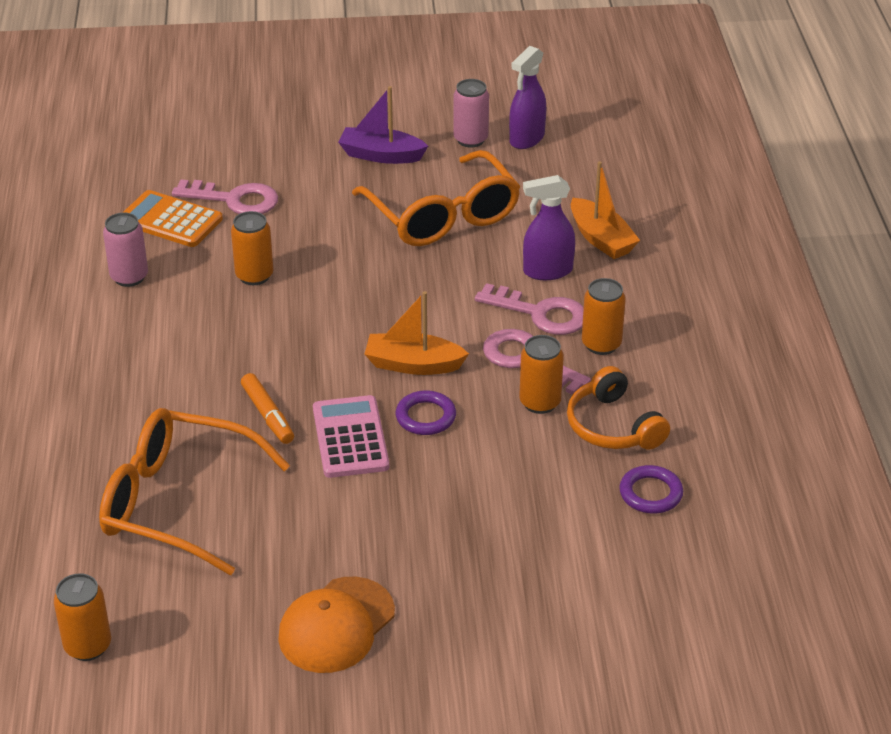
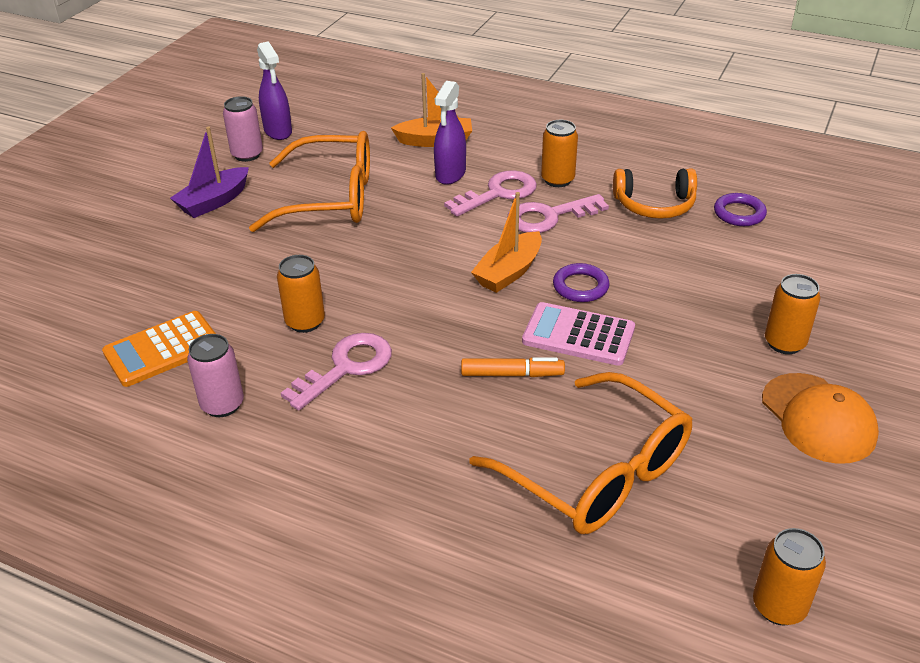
camera: 60 degrees left, 0 degrees up
orange glasses [99,408,290,575] -> orange glasses turned 90 degrees counterclockwise [469,372,692,534]
pink key [172,179,278,214] -> pink key moved to [281,333,392,411]
orange can [519,335,564,414] -> orange can moved to [765,274,820,354]

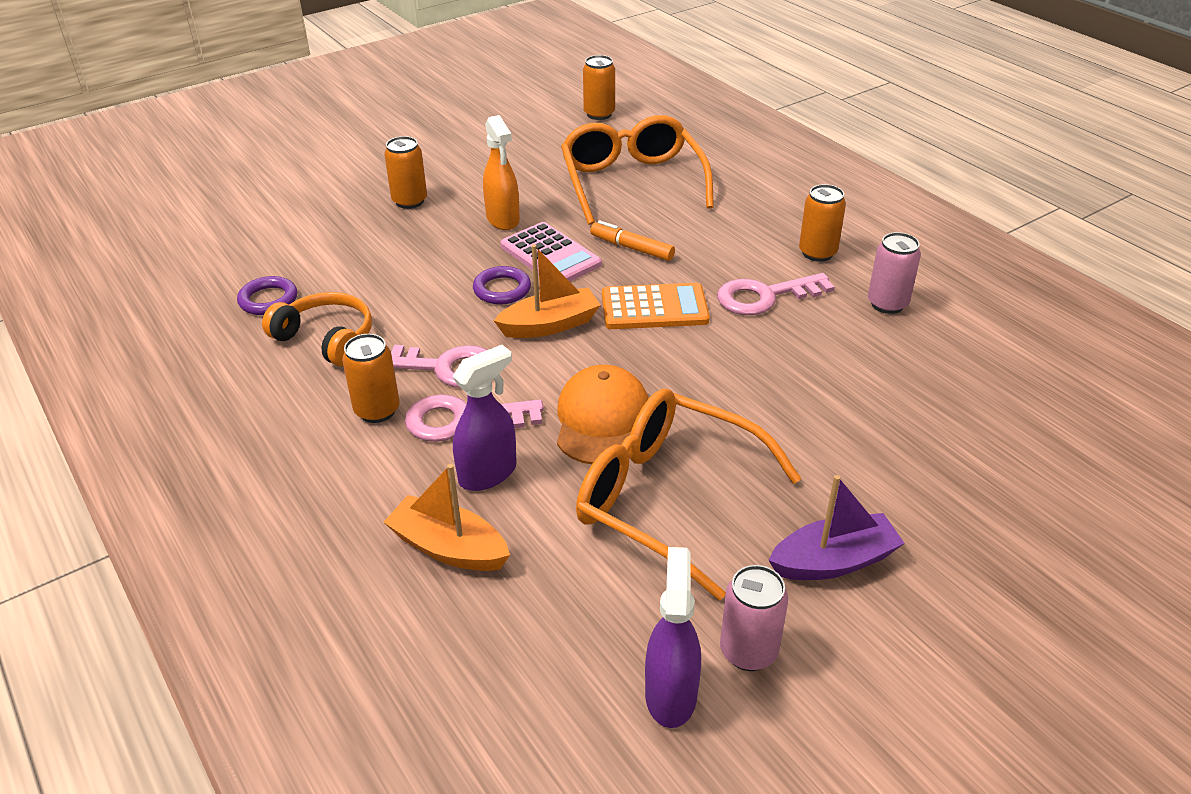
camera: 150 degrees left, 0 degrees up
orange calculator [102,311,216,387] -> orange calculator moved to [602,283,710,329]
orange can [277,255,325,333] -> orange can moved to [799,184,846,262]
orange cap [762,373,879,464] -> orange cap moved to [557,365,649,464]
none -> orange spray bottle [483,115,520,230]

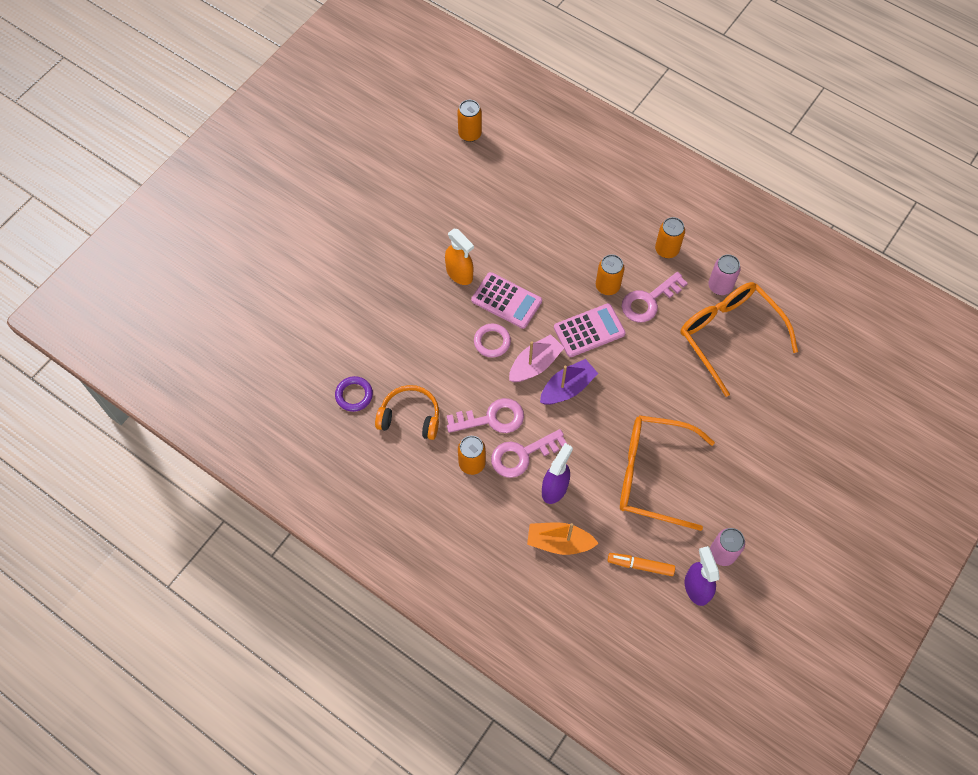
camera: 20 degrees left, 25 degrees up
orange can [384,136,427,209] -> orange can moved to [596,254,624,295]
purple ring [473,266,531,305] -> pink ring [474,323,511,357]
orange boat [494,244,600,338] -> pink boat [509,334,564,382]
orange cap [557,365,649,464] -> none
orange glasses [561,115,714,225] -> orange glasses moved to [680,282,798,397]
orange marker [590,220,675,261] -> orange marker moved to [607,553,675,576]
orange calculator [602,283,710,329] -> pink calculator [554,303,626,357]
purple boat [769,475,905,580] -> purple boat moved to [540,359,598,405]

